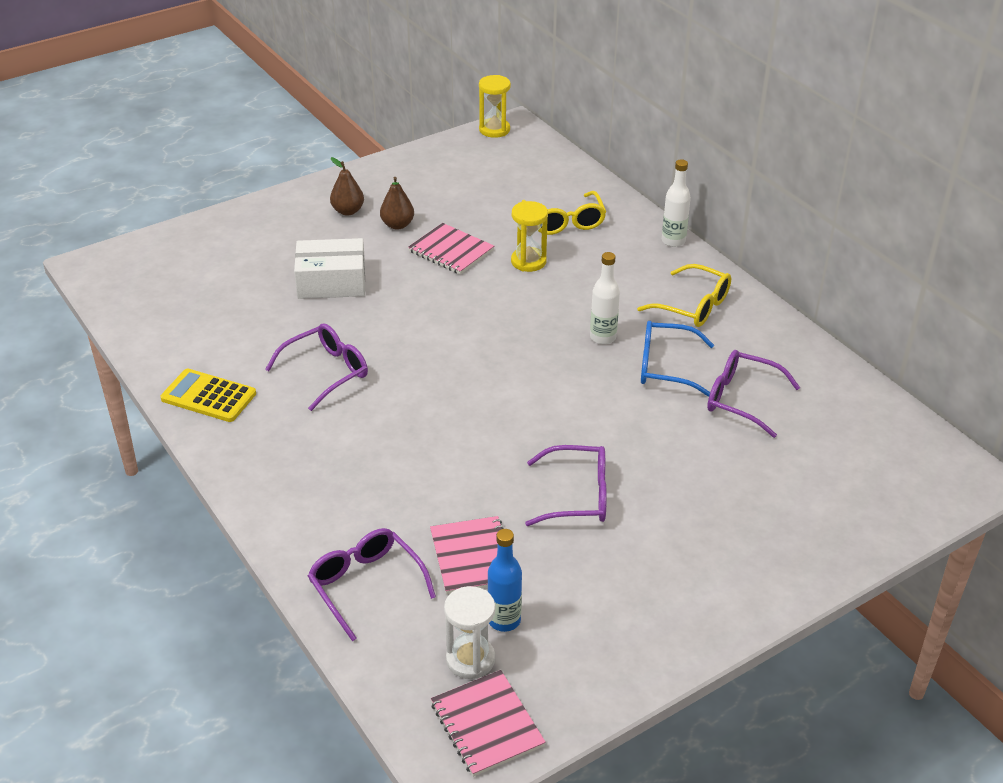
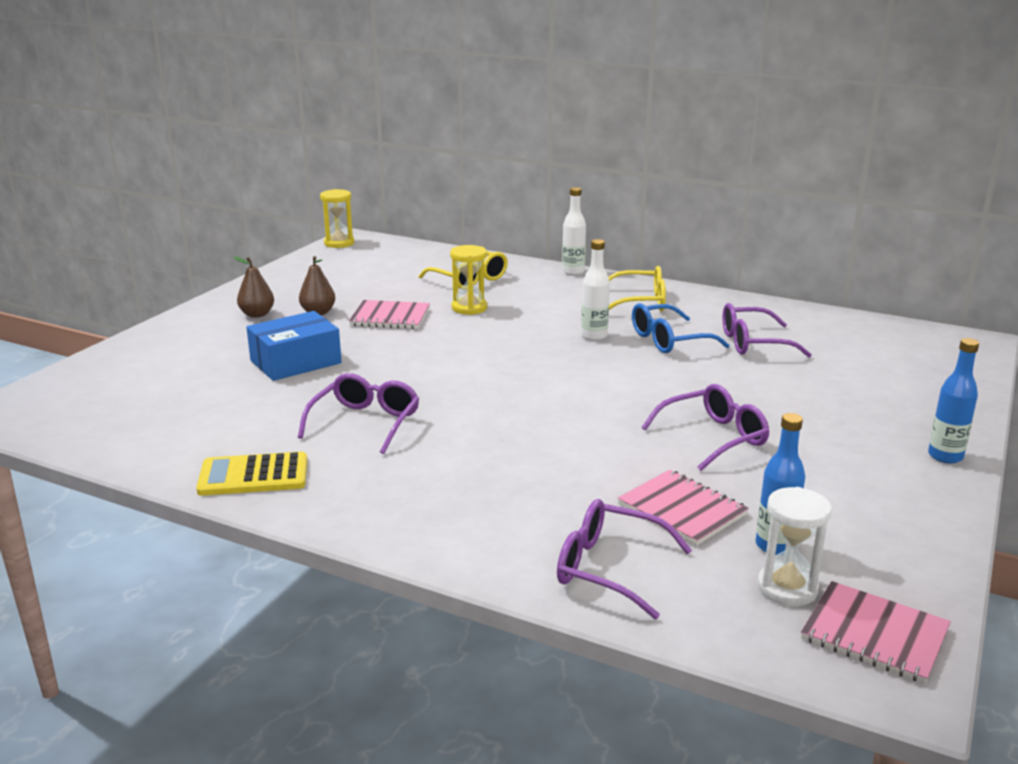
camera: 30 degrees left, 15 degrees down
white box [294,238,365,299] -> blue box [246,311,342,381]
none -> blue bottle [928,338,979,464]

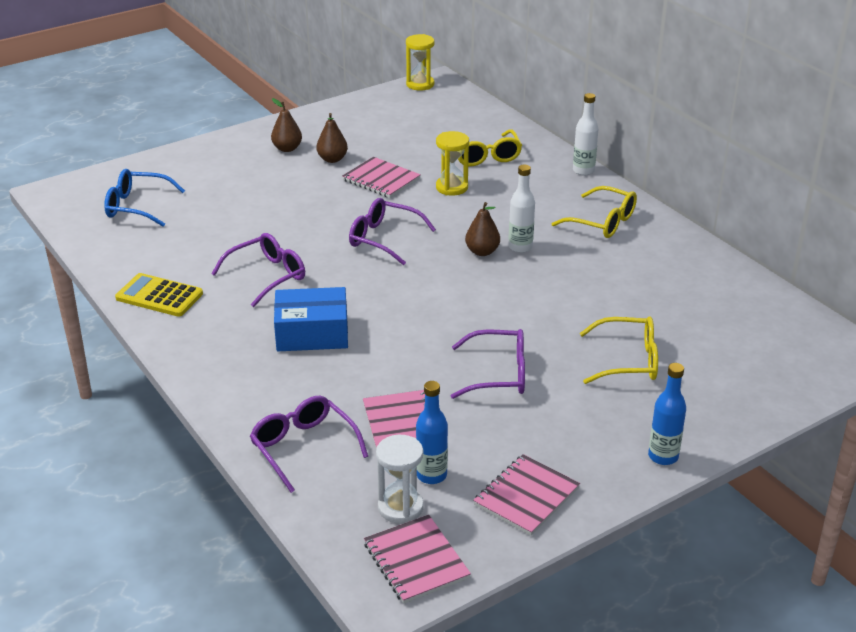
camera: 30 degrees right, 10 degrees up
blue box [246,311,342,381] -> blue box moved to [274,287,348,351]
blue glasses [632,303,729,353] -> blue glasses moved to [104,169,185,226]
purple glasses [722,303,812,357] -> purple glasses moved to [349,198,436,265]
none -> brown pear [465,202,500,256]
none -> pink notebook [473,454,580,536]
none -> yellow glasses [580,316,658,384]

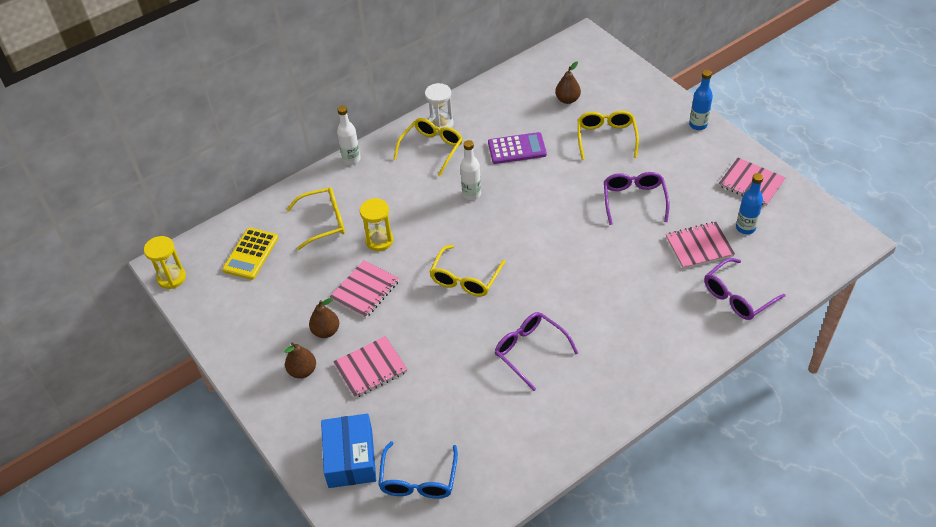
camera: 90 degrees left, 15 degrees up
yellow calculator [115,273,203,317] -> yellow calculator moved to [222,228,278,280]
blue box [274,287,348,351] -> blue box moved to [321,414,376,488]
purple glasses [349,198,436,265] -> yellow glasses [430,245,506,297]
pink notebook [364,515,471,604] -> pink notebook moved to [333,336,408,398]
white hourglass [376,435,424,523] -> white hourglass moved to [425,83,454,134]
brown pear [465,202,500,256] -> brown pear moved to [555,61,581,104]
none -> purple calculator [488,132,547,164]

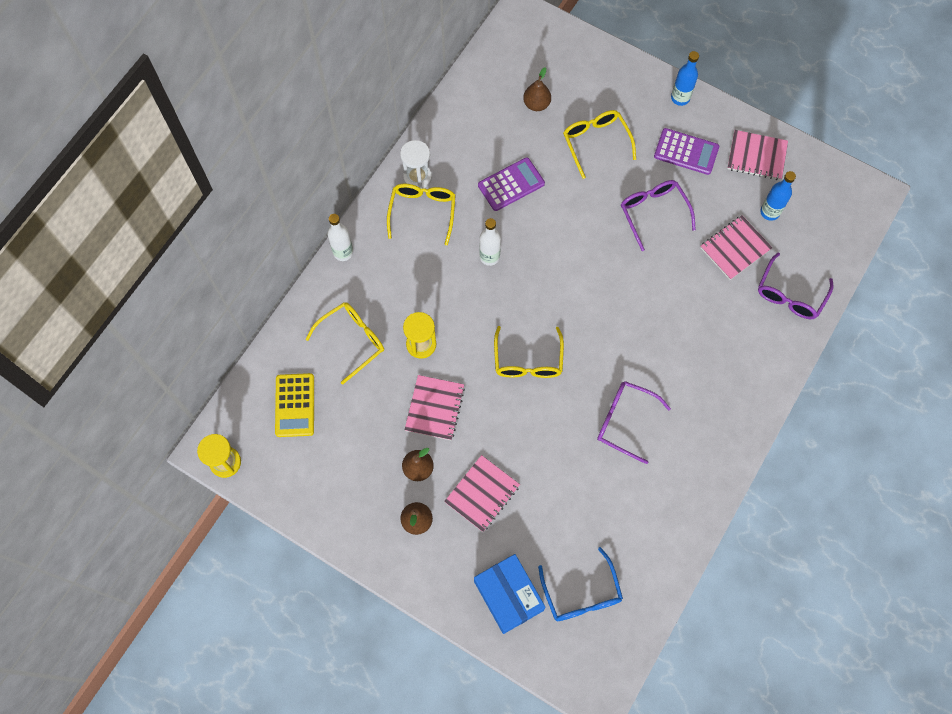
camera: 25 degrees left, 20 degrees up
none -> purple calculator [654,128,719,175]

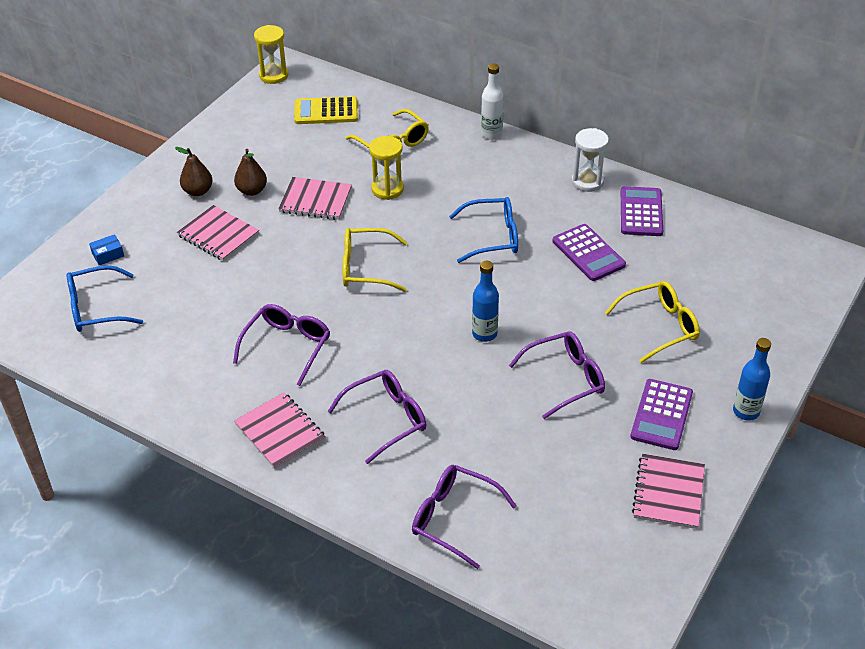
camera: 90 degrees right, 25 degrees down
yellow glasses [387,184,456,245] -> none
blue box [474,554,546,634] -> blue box [89,234,124,265], size x0.43
white bottle [479,218,501,266] -> blue glasses [449,197,518,263]
brown pear [523,67,551,111] -> none
pink notebook [700,215,773,280] -> pink notebook moved to [234,392,326,469]
blue bottle [760,171,796,221] -> blue bottle moved to [472,261,499,342]
none -> purple glasses [328,370,426,464]
none -> purple calculator [621,186,663,236]

